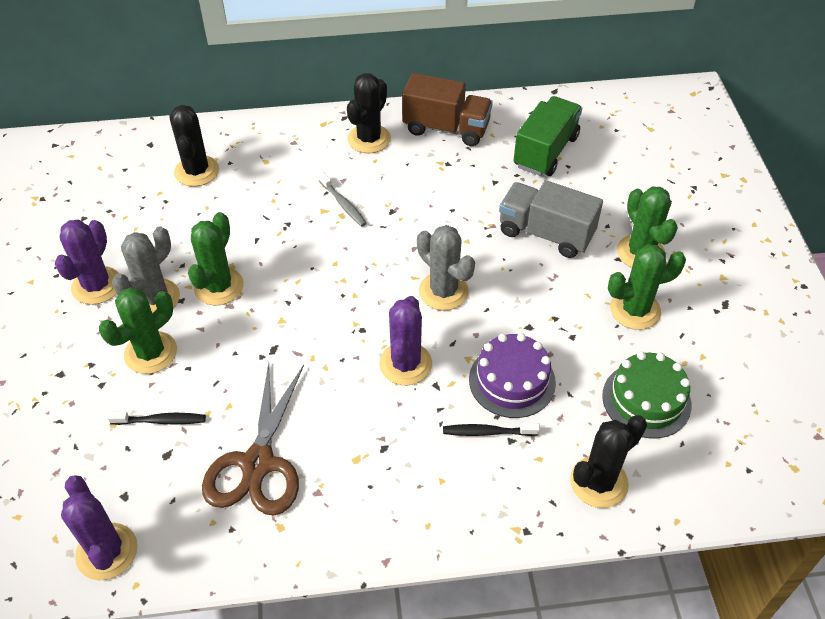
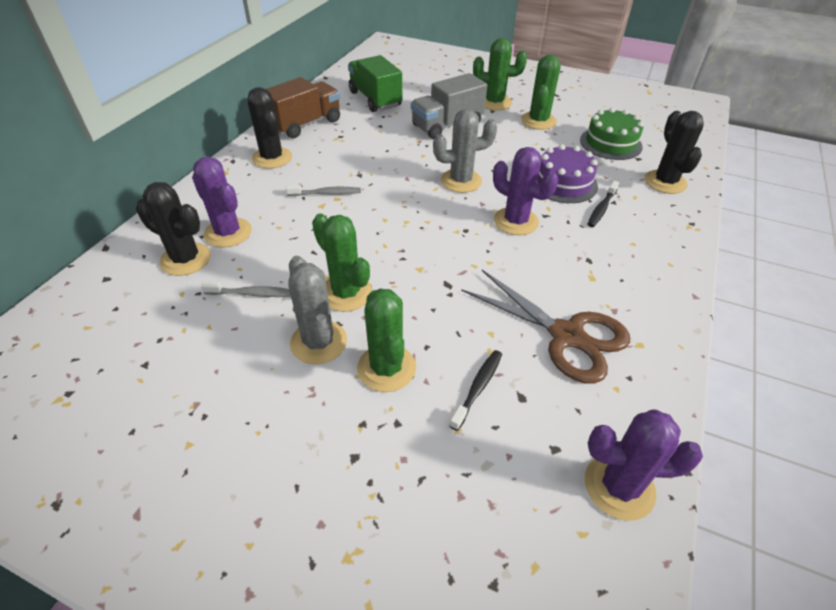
camera: 60 degrees left, 5 degrees down
purple cactus [55,220,119,305] -> purple cactus moved to [192,157,252,248]
none -> grey toothbrush [201,281,291,297]

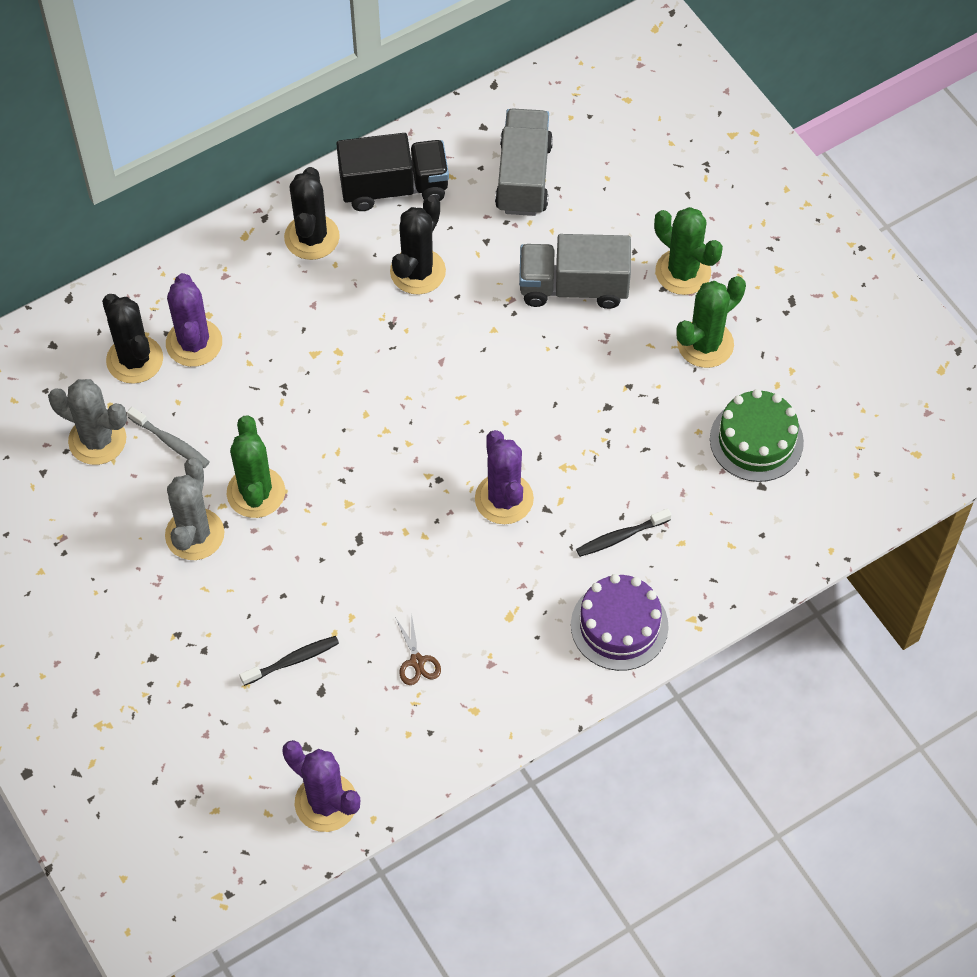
camera: 35 degrees right, 15 degrees up
brown truck [266,77,340,138] -> black truck [336,133,449,211]
grey toothbrush [286,185,361,196] -> none
green truck [348,55,402,112] -> grey truck [495,109,553,216]
green cactus [357,289,416,392] -> none
grey cactus [433,109,497,193] -> grey cactus moved to [48,379,127,465]
brown scissors [461,270,630,384] -> brown scissors [395,612,441,685], size x0.41
purple cake [537,144,598,203] -> purple cake moved to [571,574,669,671]
black cactus [645,111,704,194] -> black cactus moved to [390,196,446,295]

